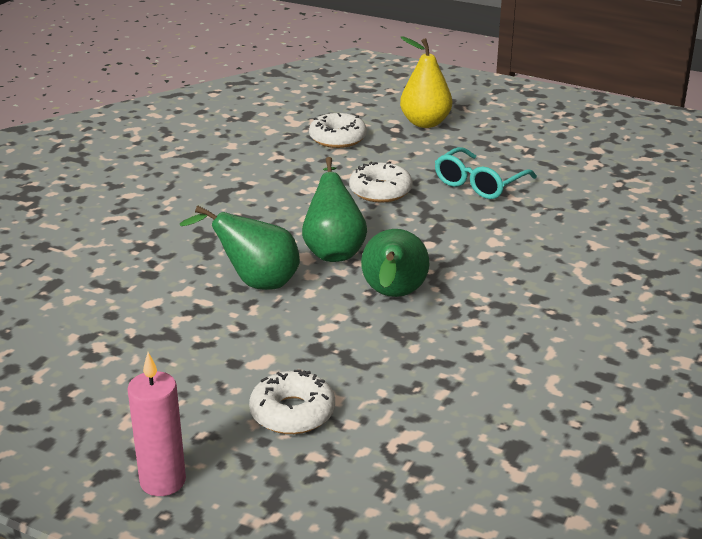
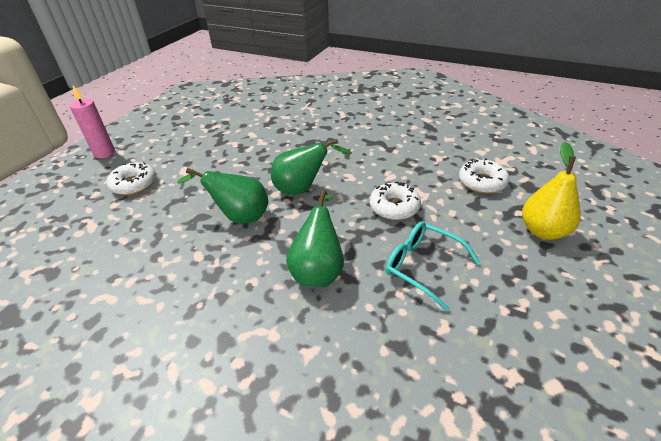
camera: 90 degrees right, 10 degrees up
green pear [180,205,300,290] -> green pear moved to [286,190,344,287]

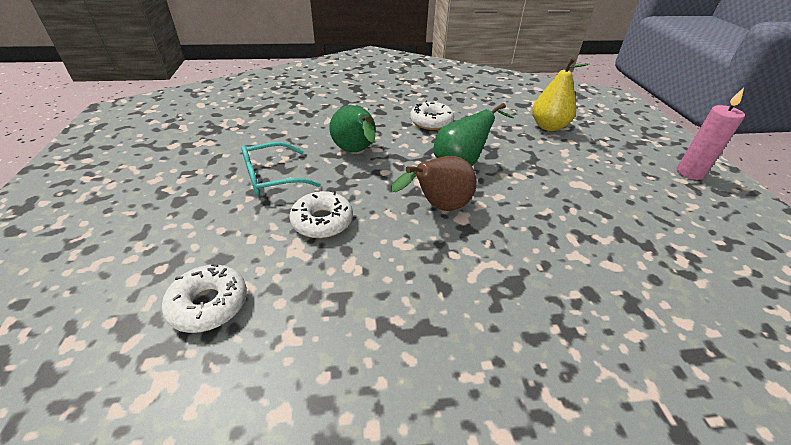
camera: 145 degrees right, 0 degrees up
white donut [107,162,156,195] -> white donut moved to [410,101,454,130]
green pear [271,139,352,195] -> brown pear [391,156,477,211]
turquoise glasses [386,221,480,311] -> turquoise glasses turned 150 degrees clockwise [241,142,321,196]
yellow pear [522,142,581,240] -> yellow pear moved to [532,57,589,131]

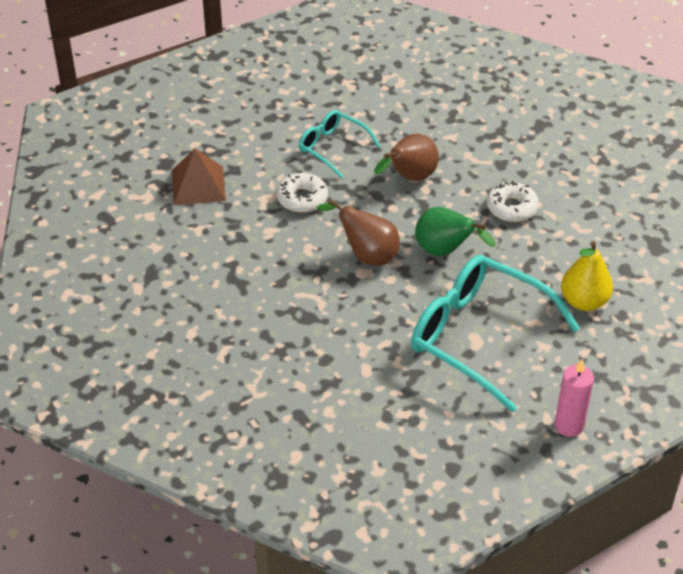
camera: 65 degrees right, 5 degrees up
white donut [162,263,247,333] -> brown pyramid [172,148,226,205]
green pear [329,105,376,152] -> brown pear [374,134,439,181]
none -> turquoise glasses [411,255,580,413]

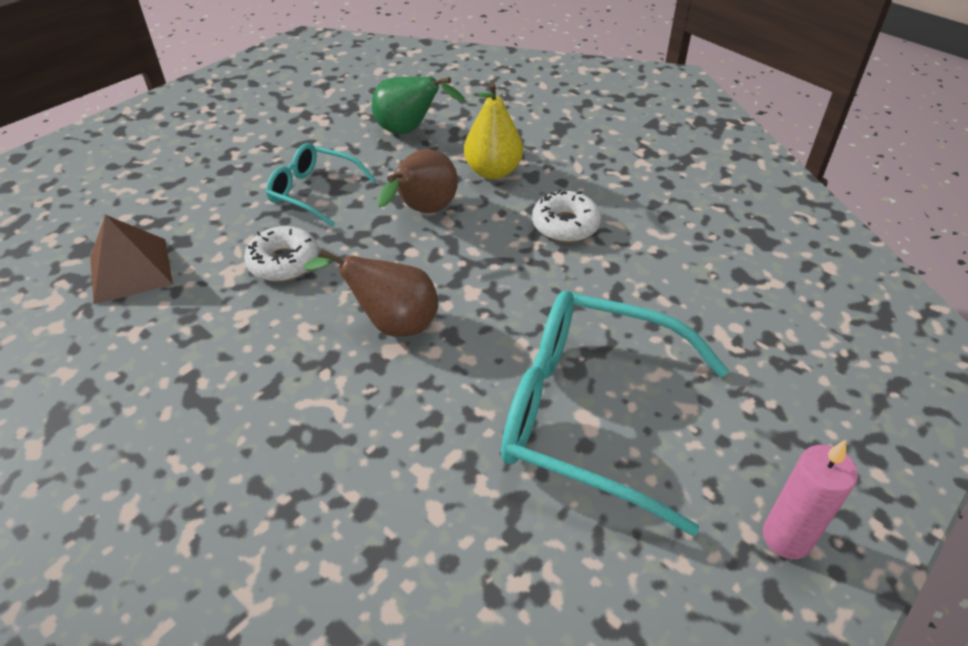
camera: 15 degrees left, 0 degrees up
green pear [415,207,495,256] -> green pear moved to [372,76,465,134]
yellow pear [561,241,613,311] -> yellow pear moved to [464,82,523,180]

